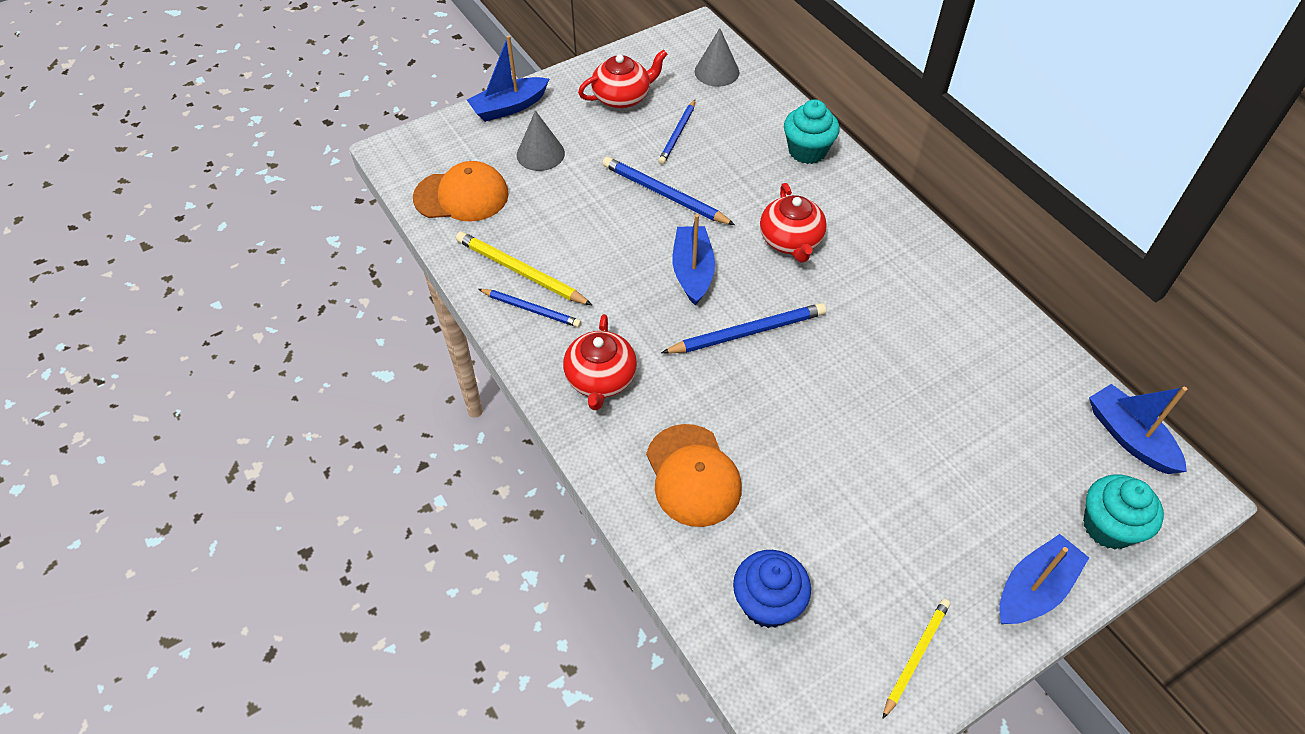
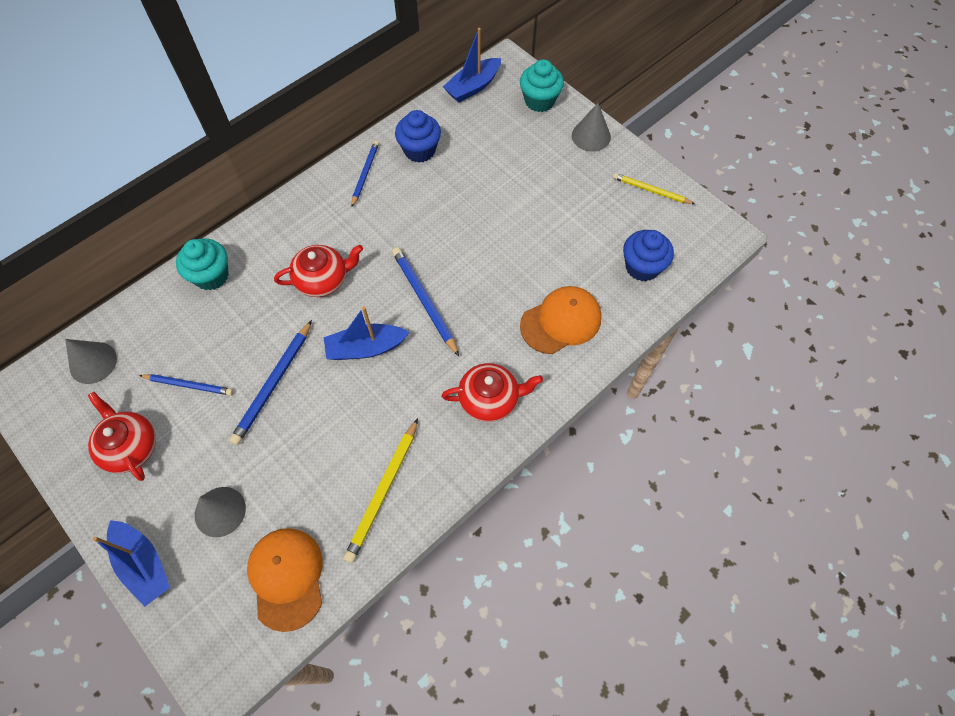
camera: 100 degrees left, 10 degrees up
blue pencil [478,289,581,327] -> blue pencil moved to [351,141,379,208]
blue boat [999,534,1089,624] -> grey cone [572,103,611,152]
none -> blue cupcake [395,110,441,163]

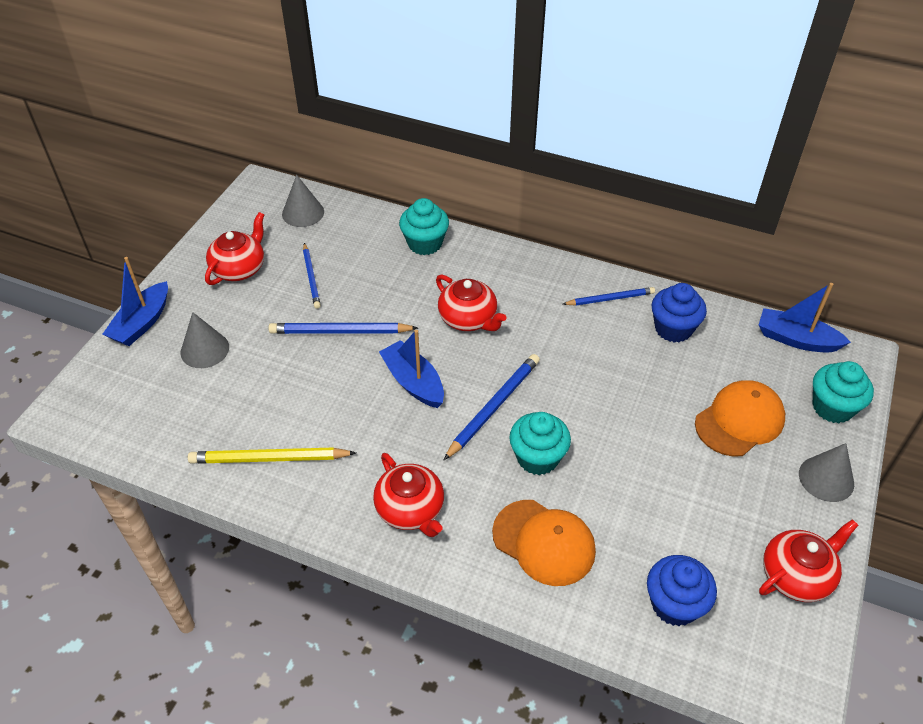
camera: 65 degrees right, 15 degrees down
orange cap [247,528,322,632] -> orange cap moved to [695,380,785,457]
yellow pencil [613,173,695,204] -> red teapot [759,519,859,602]
none -> turquoise cupcake [509,412,571,475]

